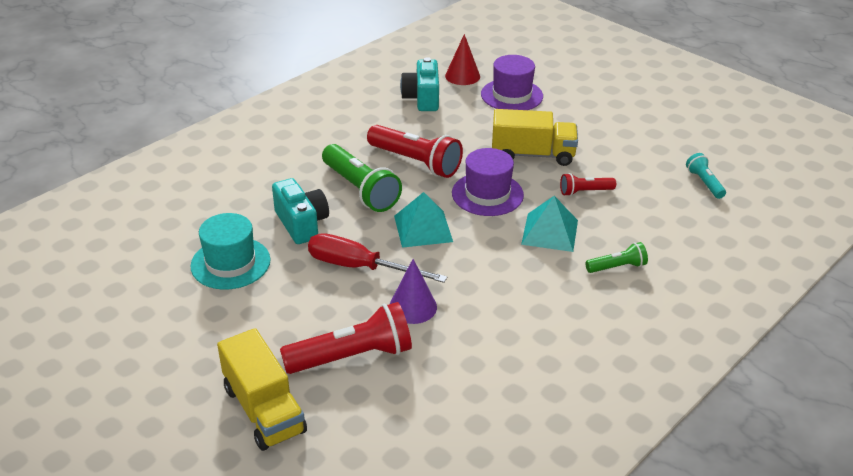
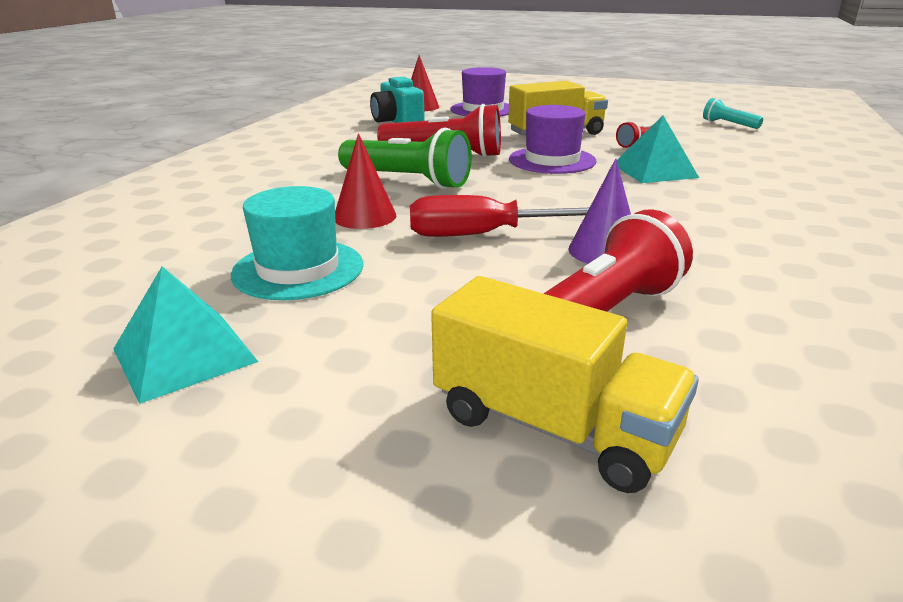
camera: 25 degrees left, 10 degrees down
turquoise camera [272,178,329,244] -> red cone [335,133,396,229]
turquoise pyramid [394,192,453,248] -> turquoise pyramid moved to [113,266,258,404]
green flashlight [585,242,648,273] -> none

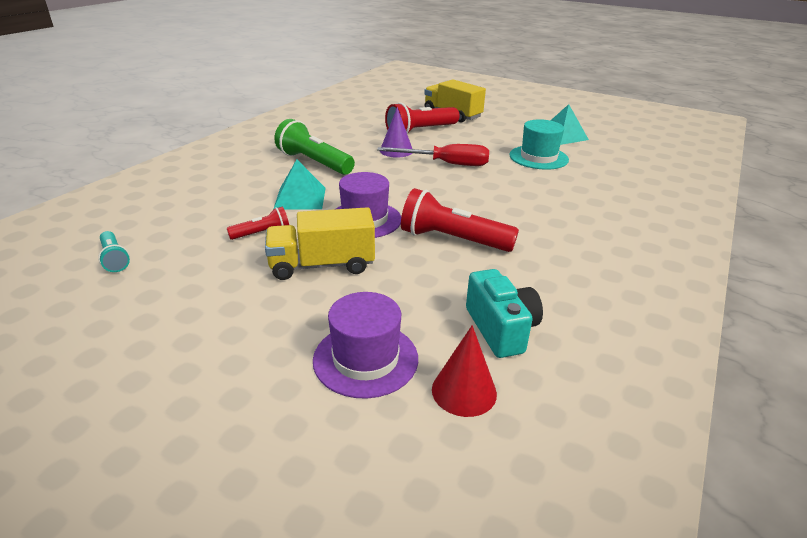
camera: 170 degrees left, 5 degrees up
red cone [335,133,396,229] -> none
green flashlight [338,128,472,189] -> green flashlight moved to [274,119,355,175]

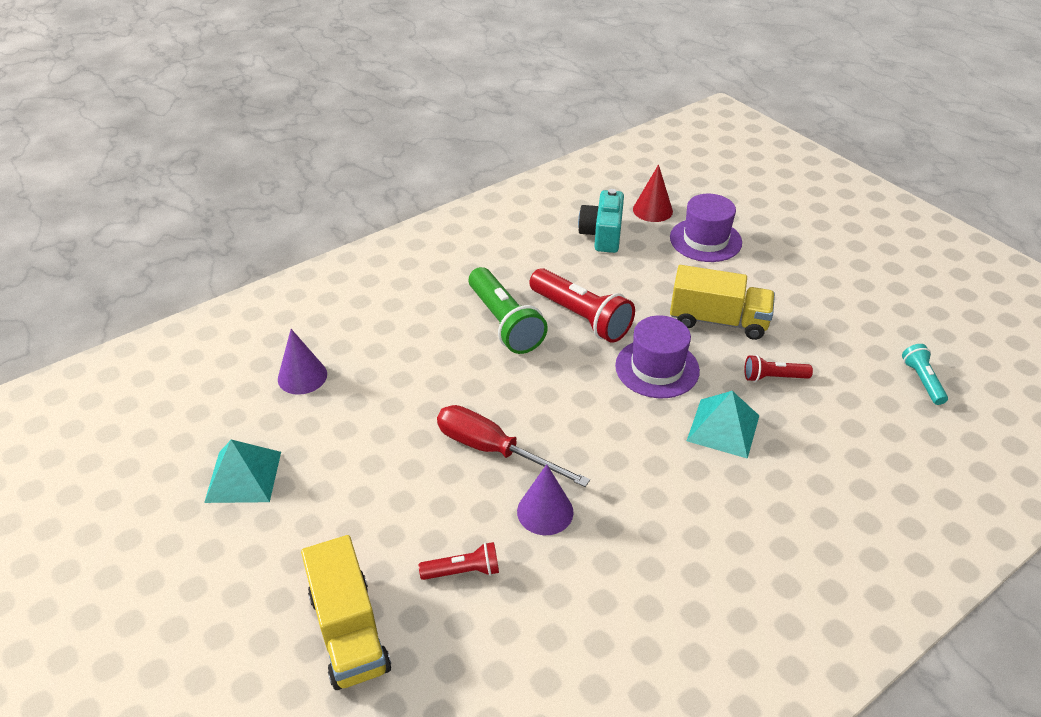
camera: 155 degrees left, 10 degrees up
green flashlight [274,119,355,175] -> green flashlight moved to [469,267,548,354]
red flashlight [385,102,460,133] -> red flashlight [419,542,499,580], size x0.53
turquoise hat [509,119,569,170] -> none
none -> purple cone [278,329,327,395]

